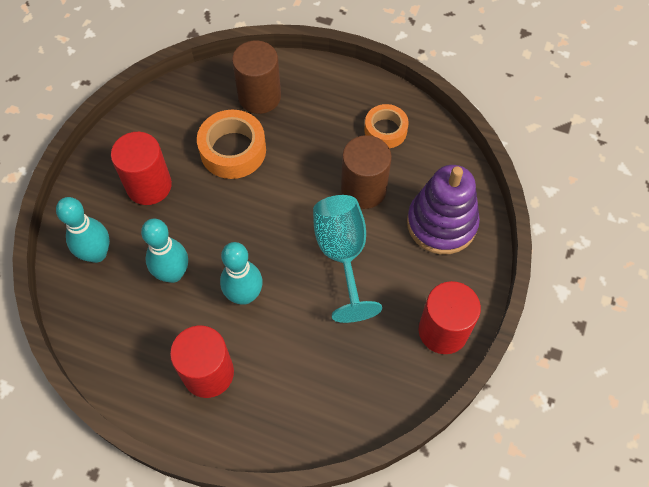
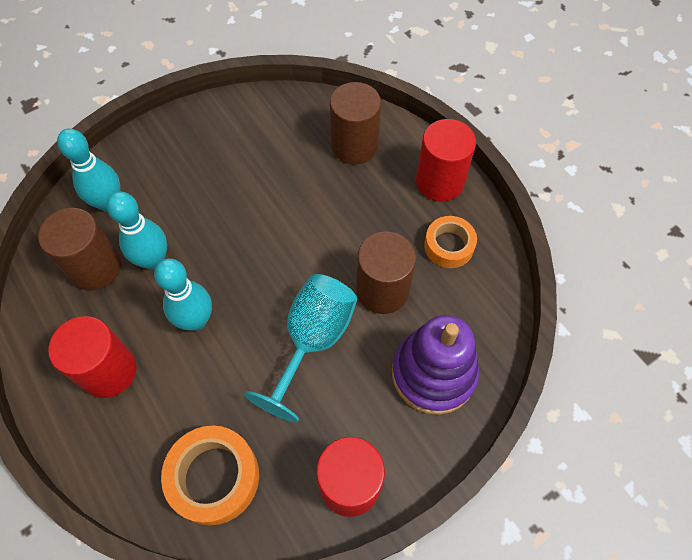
camera: 35 degrees right, 0 degrees up
red cylinder [111,132,172,205] -> red cylinder moved to [416,119,476,202]
orange tape [197,110,266,179] -> orange tape moved to [161,426,259,525]
none -> brown cylinder [38,208,121,290]

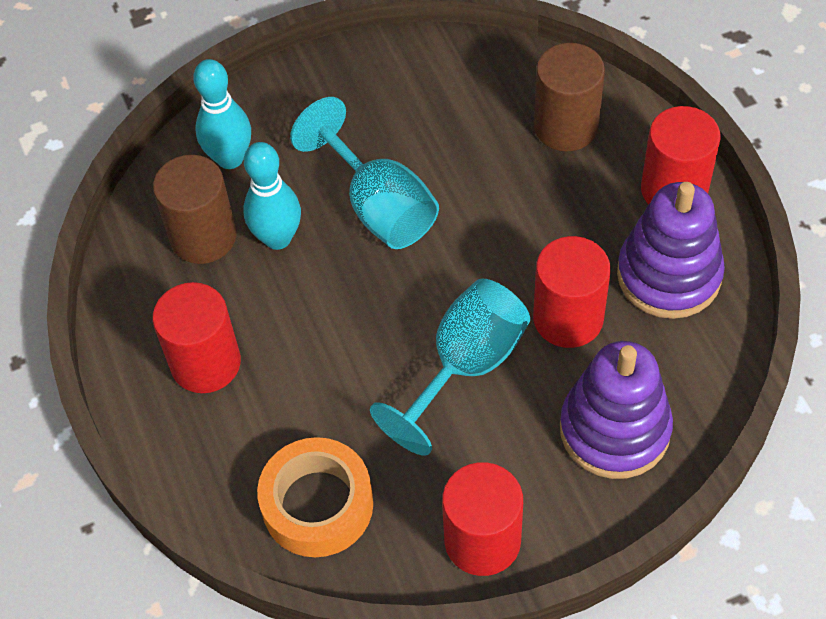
camera: 15 degrees right, 5 degrees down
turquoise bowling pin [154,259,212,331] -> none
brown cylinder [356,231,416,314] -> red cylinder [533,236,611,348]
orange tape [424,216,477,268] -> purple stacking toy [617,182,725,319]
none -> turquoise goblet [290,97,439,249]

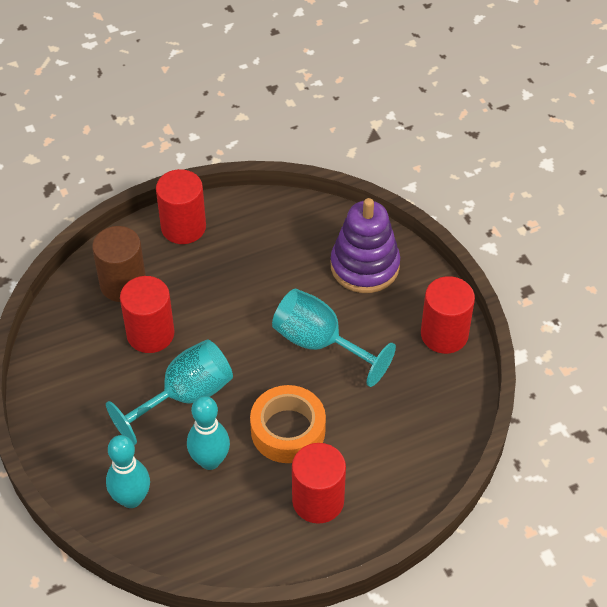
camera: 95 degrees left, 5 degrees down
brown cylinder [153,155,237,264] -> none
orange tape [257,437,373,557] -> orange tape moved to [250,385,326,463]
red cylinder [533,236,611,348] -> red cylinder moved to [120,276,175,353]
purple stacking toy [617,182,725,319] -> none

